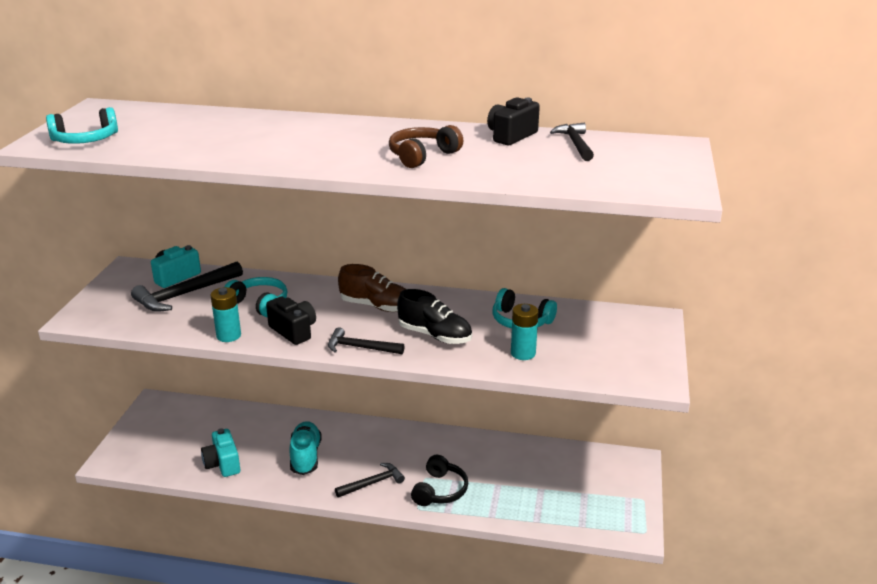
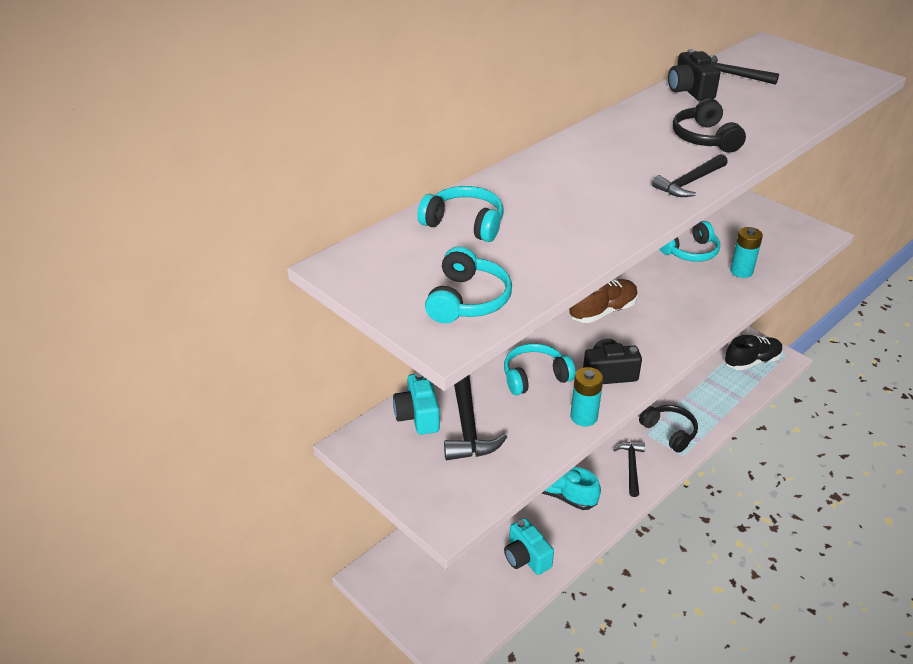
camera: 55 degrees left, 10 degrees up
turquoise camera [201,428,240,477] -> turquoise camera turned 45 degrees clockwise [504,518,554,575]
black hammer [328,327,404,355] -> black hammer moved to [652,154,728,197]
brown headphones [389,125,463,168] -> black headphones [673,98,746,153]
black shoe [397,289,472,344] -> black shoe moved to [725,335,783,370]
none -> turquoise headphones [418,186,503,242]

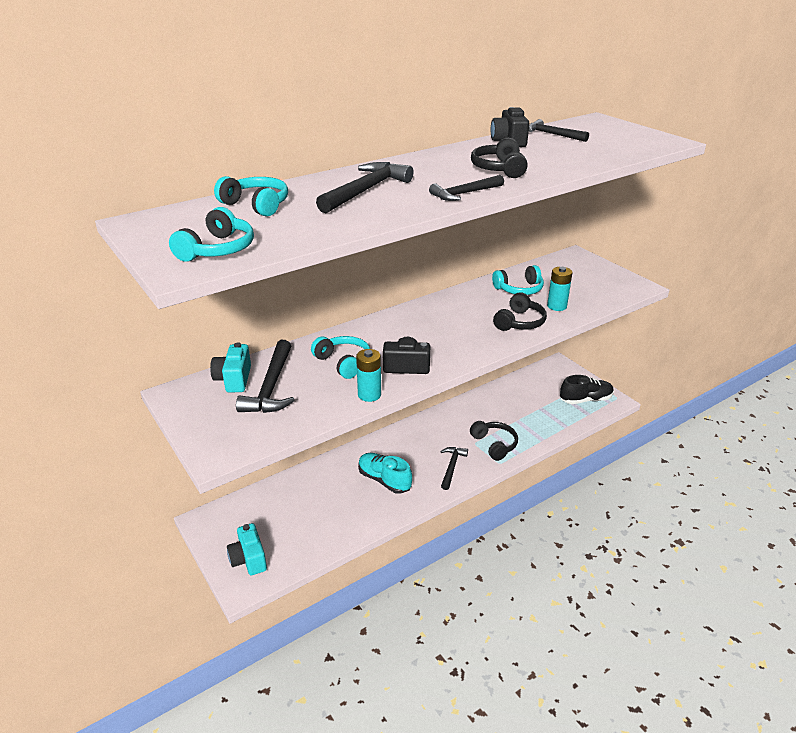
camera: 10 degrees right, 5 degrees down
turquoise headphones [504,343,576,395] -> turquoise headphones turned 60 degrees clockwise [311,336,370,379]
turquoise camera [504,518,554,575] -> turquoise camera moved to [227,523,267,575]
brown shoe [569,279,638,323] -> none
none -> black hammer [316,162,413,213]
none -> black headphones [493,292,547,331]

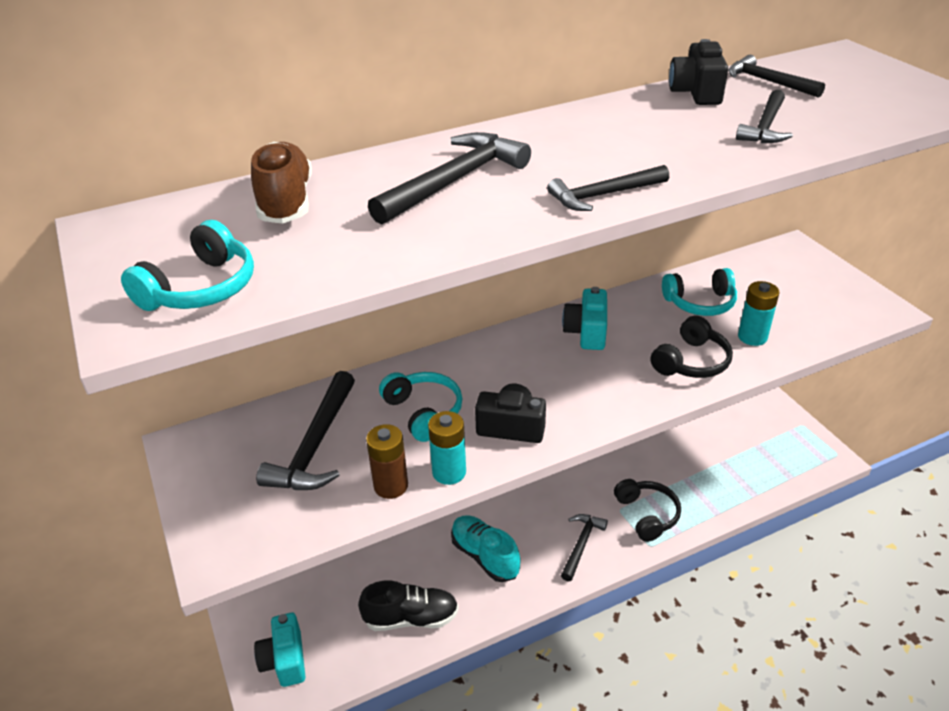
camera: 10 degrees right, 5 degrees up
turquoise camera [210,342,251,392] -> turquoise camera moved to [562,287,607,350]
turquoise headphones [214,176,288,217] -> brown shoe [251,142,312,224]
black headphones [471,138,528,178] -> none
black shoe [560,375,614,404] -> black shoe moved to [358,581,459,631]
none -> brown battery [366,424,408,499]
none -> black hammer [736,90,793,143]

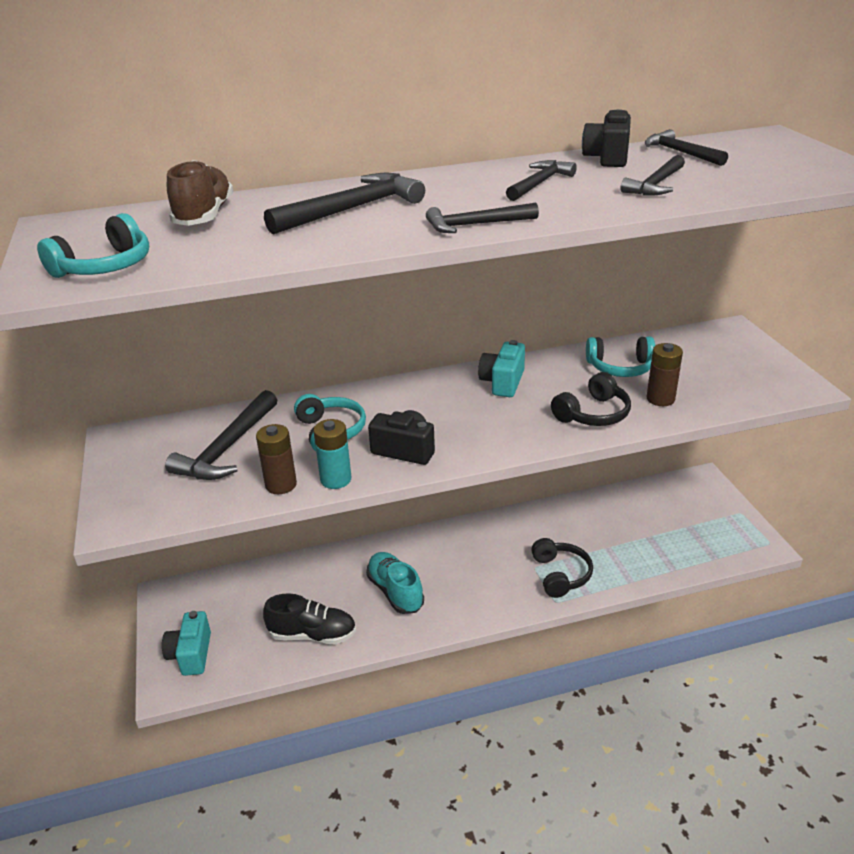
camera: 10 degrees right, 5 degrees down
black hammer [561,514,608,581] -> black hammer moved to [506,160,577,201]
turquoise battery [738,281,779,346] -> brown battery [646,343,683,406]

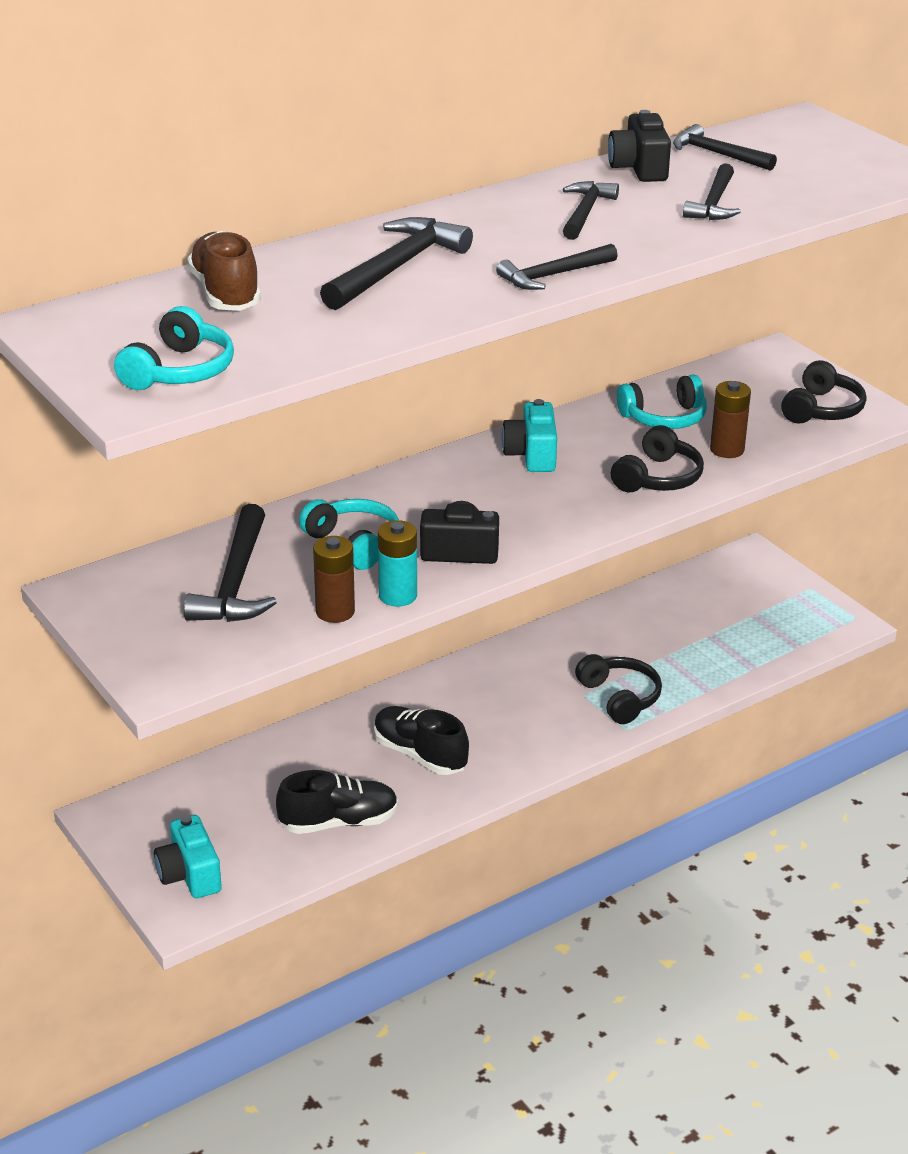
camera: 20 degrees left, 0 degrees up
turquoise shoe [366,552,424,614] -> black shoe [374,706,469,775]
none -> black headphones [781,360,867,424]

